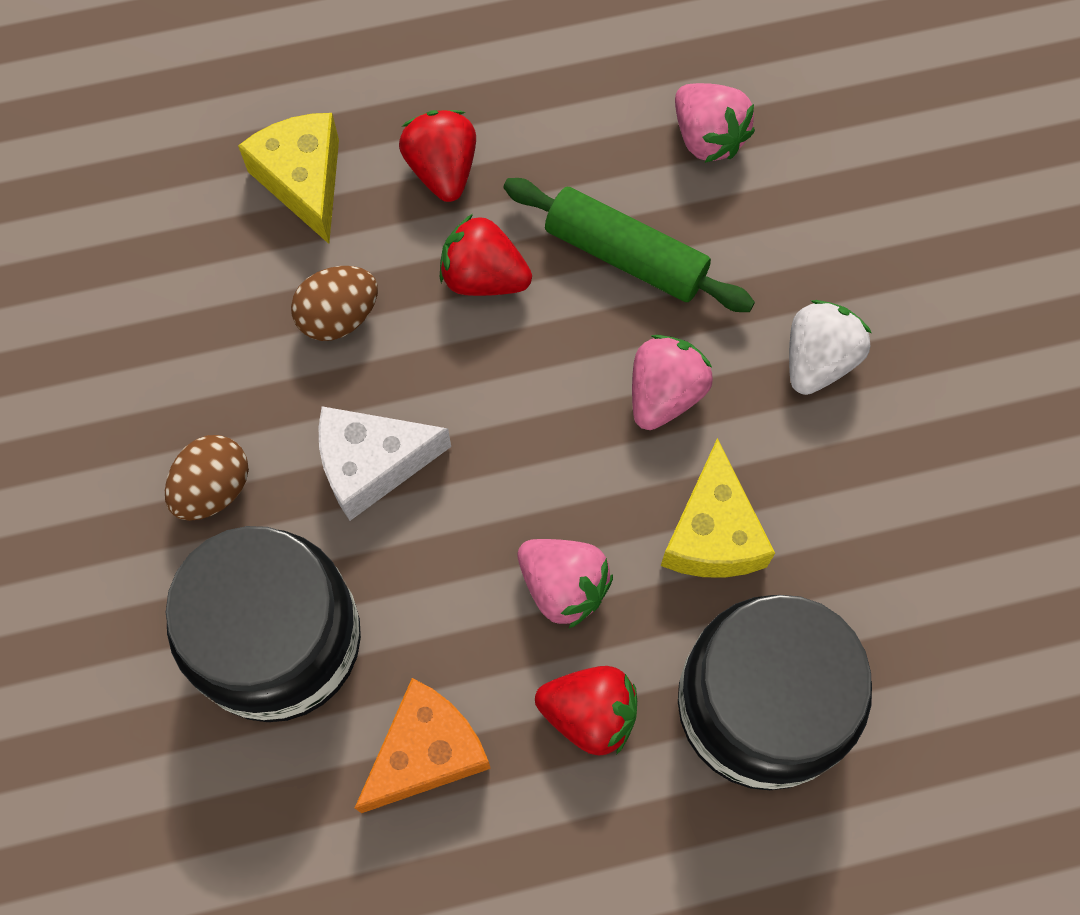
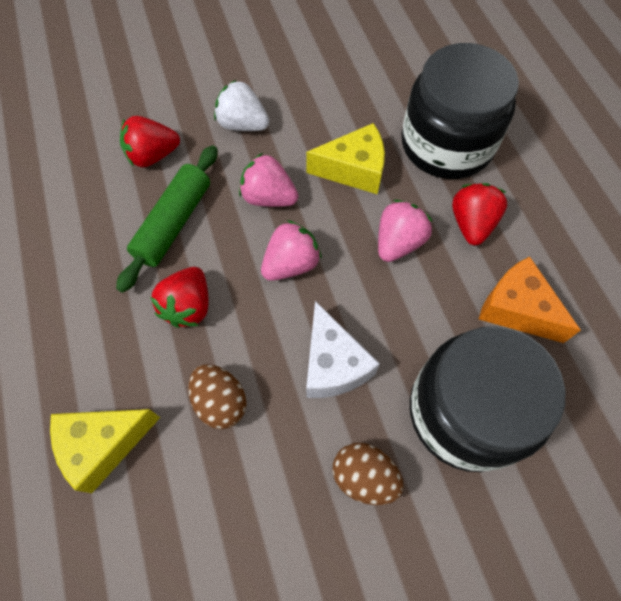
camera: 95 degrees left, 5 degrees down
red strawberry [399,110,476,202] -> red strawberry moved to [120,116,180,167]
pink strawberry [675,83,755,163] -> pink strawberry moved to [261,220,322,281]

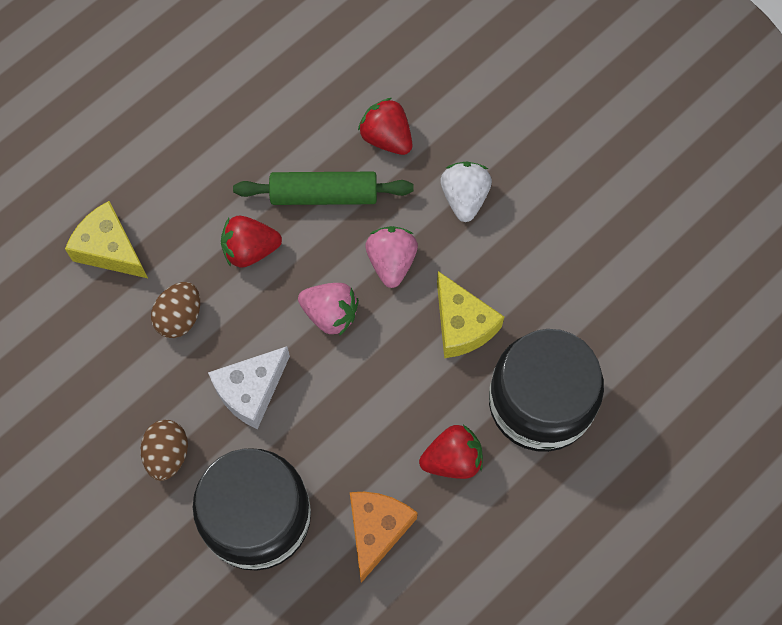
camera: 65 degrees right, 5 degrees up
pink strawberry [378,200,433,262] -> none

